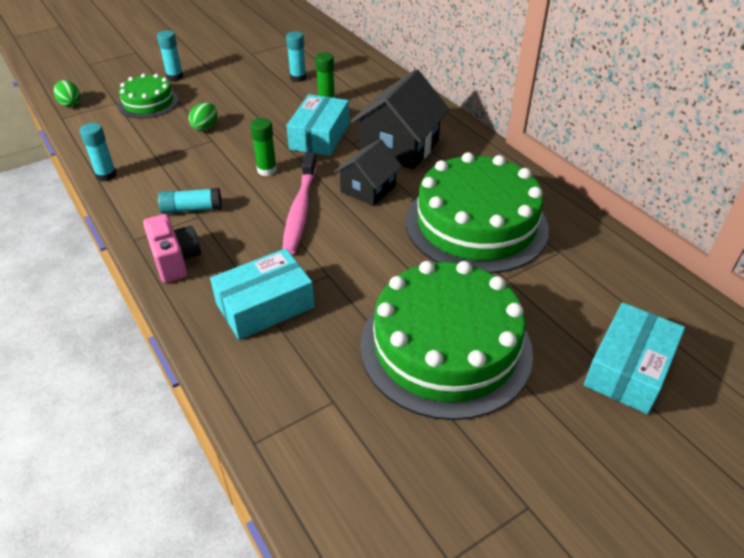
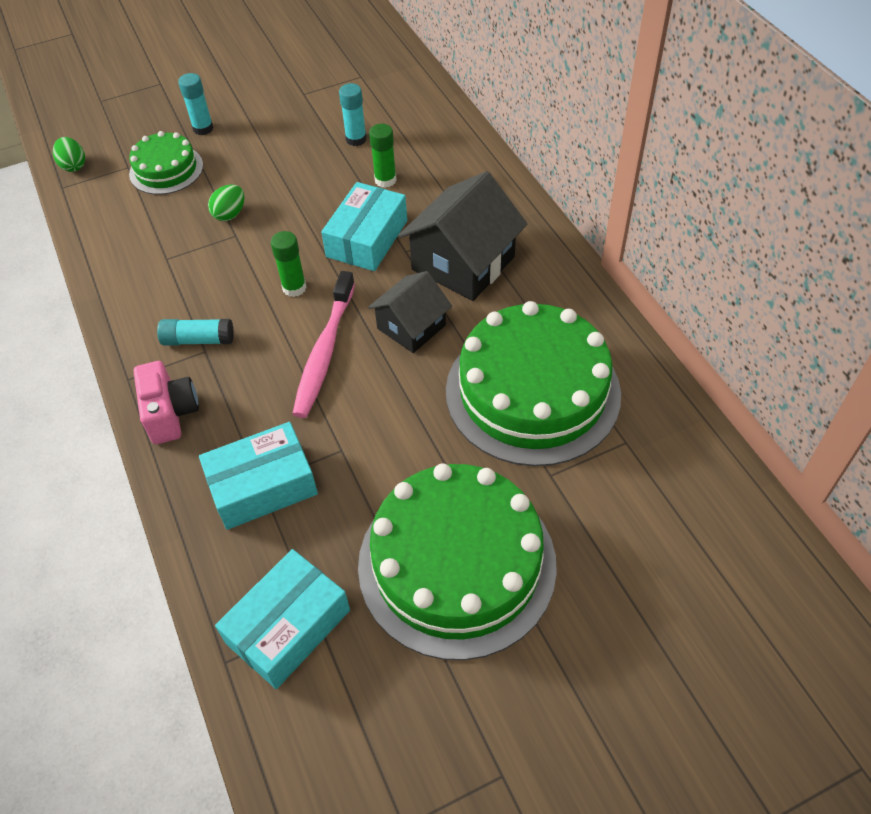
camera: 10 degrees right, 10 degrees up
turquoise glue stick [80,123,117,182] -> none
turquoise box [584,302,685,414] -> turquoise box moved to [215,549,350,689]

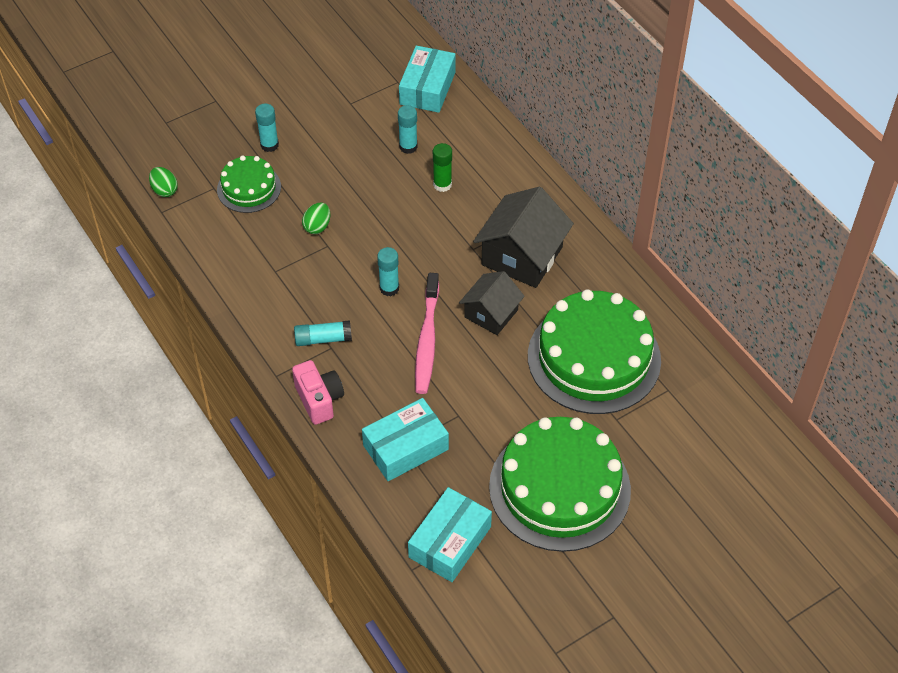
camera: 10 degrees left, 0 degrees up
green glue stick [271,231,307,297] -> turquoise glue stick [377,247,399,296]
turquoise box [321,182,407,271] -> turquoise box moved to [399,46,456,113]

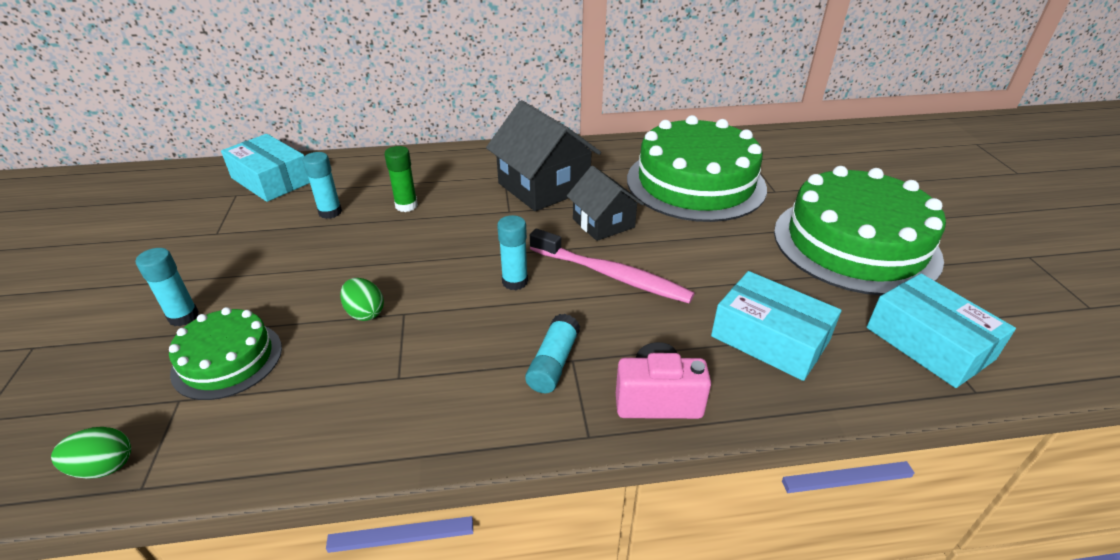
camera: 65 degrees left, 15 degrees down
turquoise box [362,398,449,481] -> turquoise box turned 45 degrees counterclockwise [711,271,841,381]

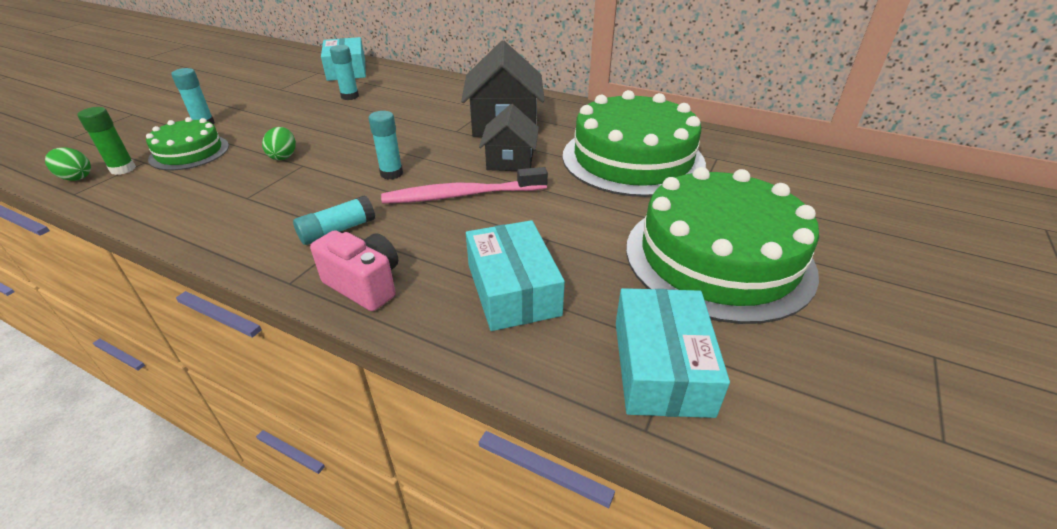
camera: 35 degrees right, 0 degrees up
green glue stick [384,146,418,212] -> green glue stick moved to [78,107,136,175]
pink toothbrush [530,229,695,303] -> pink toothbrush turned 105 degrees clockwise [381,167,548,204]

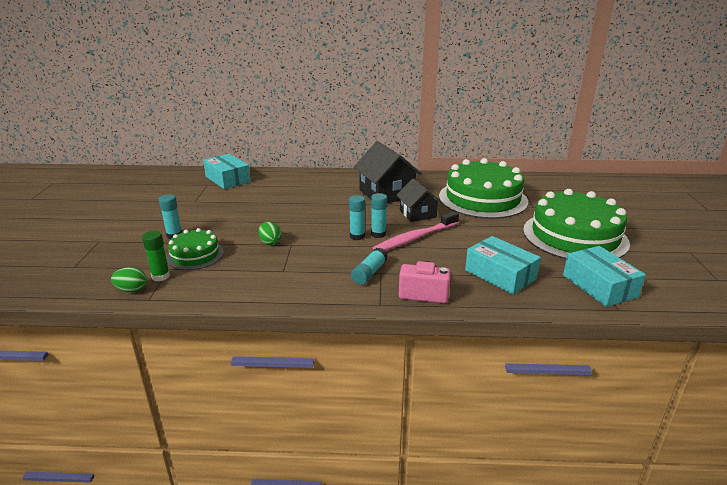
camera: 25 degrees left, 10 degrees down
turquoise glue stick [330,45,359,100] -> turquoise glue stick moved to [371,193,387,238]

